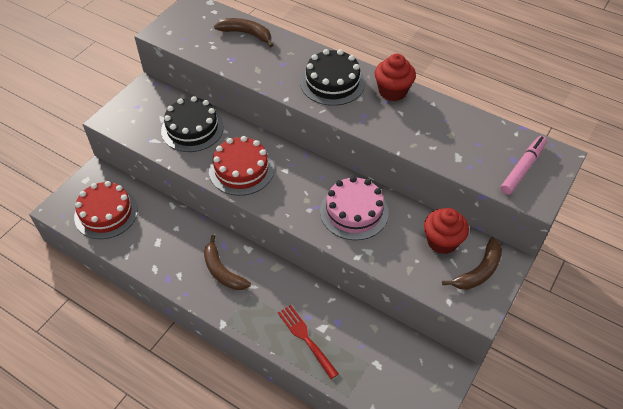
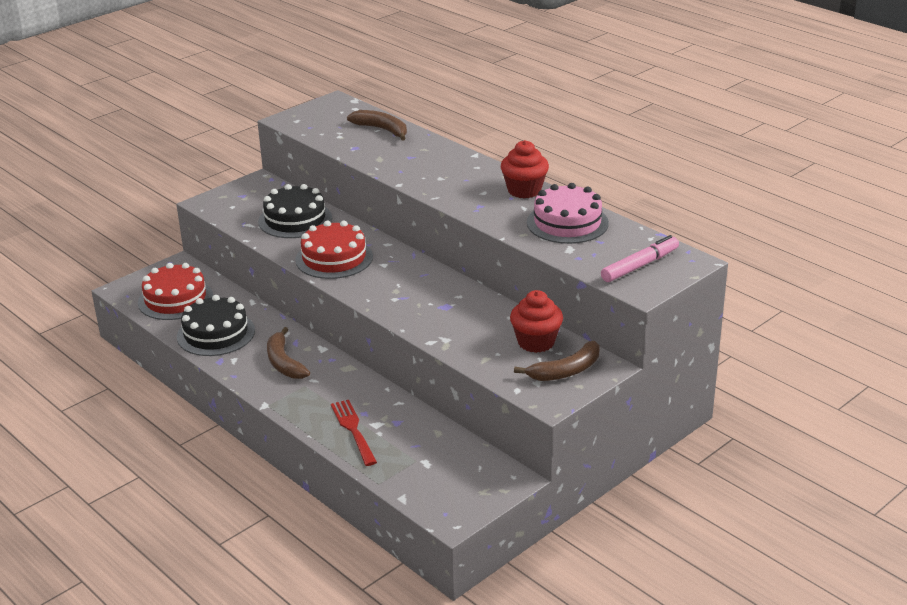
camera: 15 degrees right, 20 degrees down
black cake [300,49,365,106] -> black cake moved to [177,295,255,356]
pink cake [320,176,389,240] -> pink cake moved to [527,183,609,244]

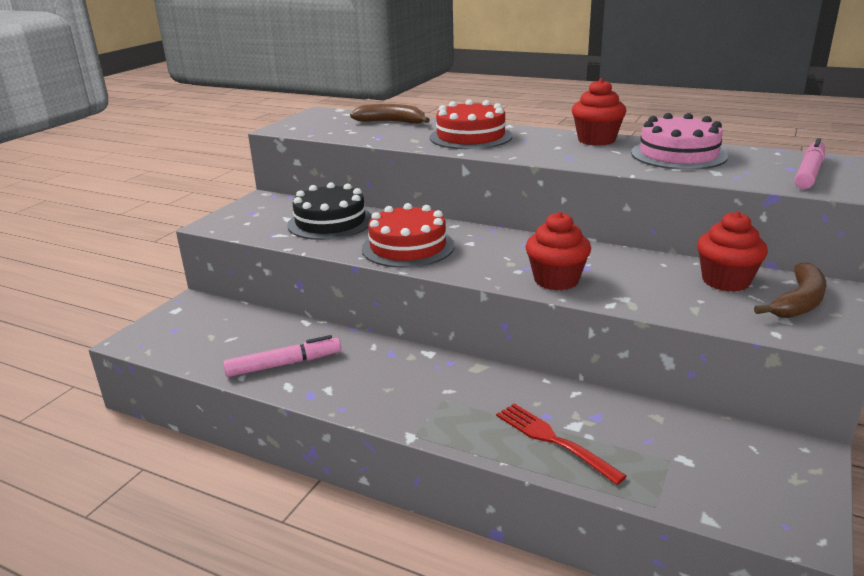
camera: 20 degrees left, 5 degrees down
red cake [138,263,213,320] -> red cake moved to [429,99,512,149]
black cake [177,295,255,356] -> pink marker [223,335,341,377]
brown banana [267,327,310,379] -> none
none -> red cupcake [525,212,591,290]

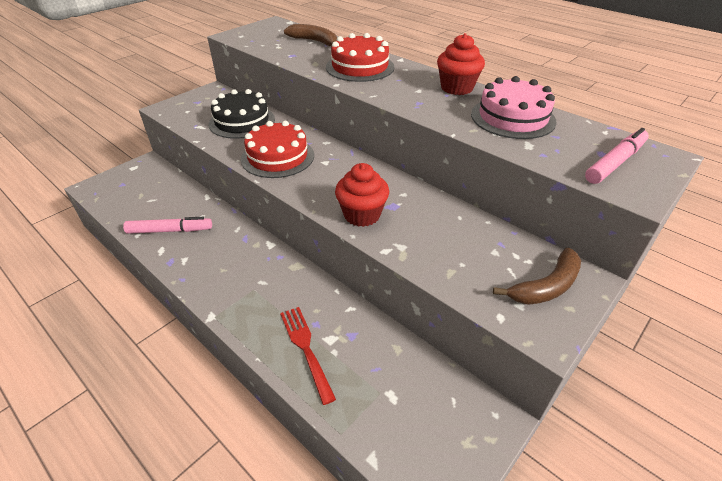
camera: 15 degrees right, 15 degrees up
red cupcake [697,211,768,292] -> none

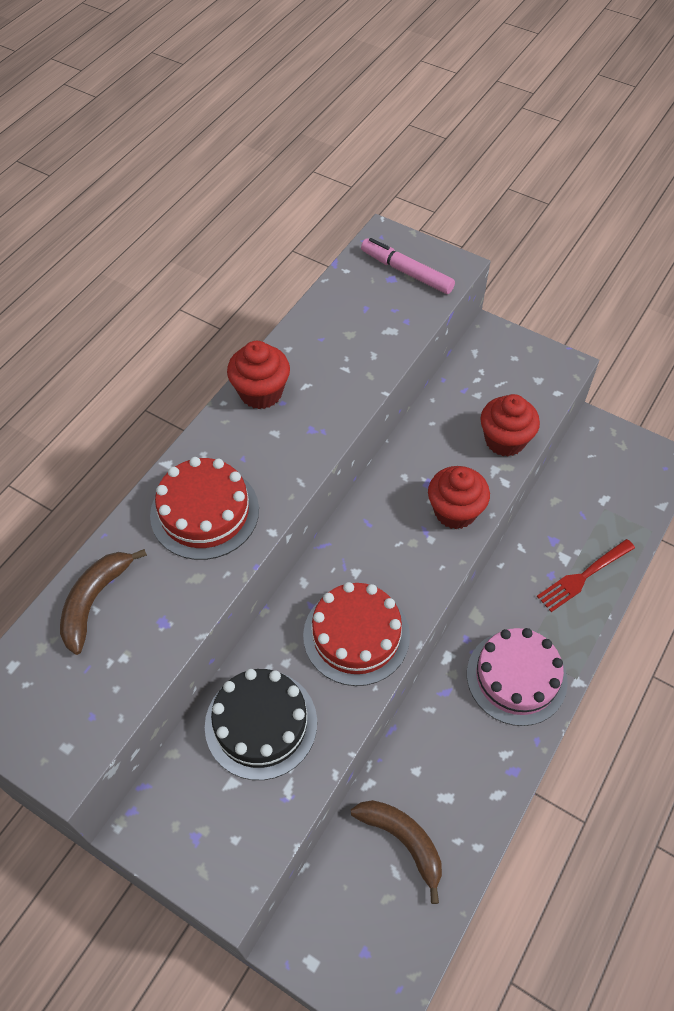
camera: 100 degrees left, 15 degrees up
pink marker [123,217,212,234] -> none
pink cake [471,76,557,139] -> pink cake moved to [467,628,568,726]
brown banana [493,248,581,305] -> brown banana moved to [351,800,442,904]
none -> red cupcake [480,394,540,456]

